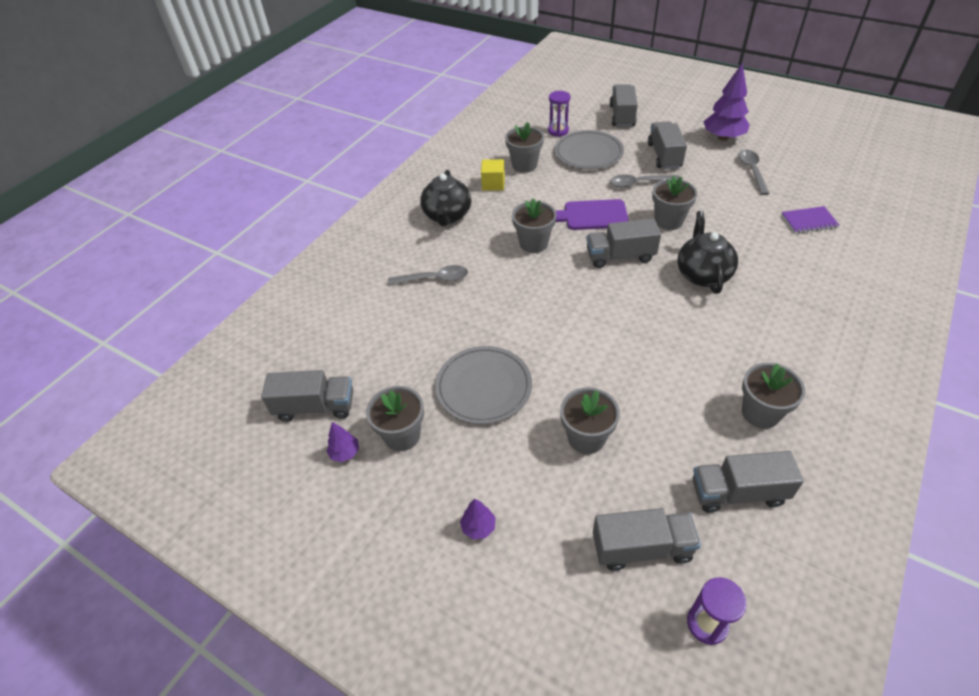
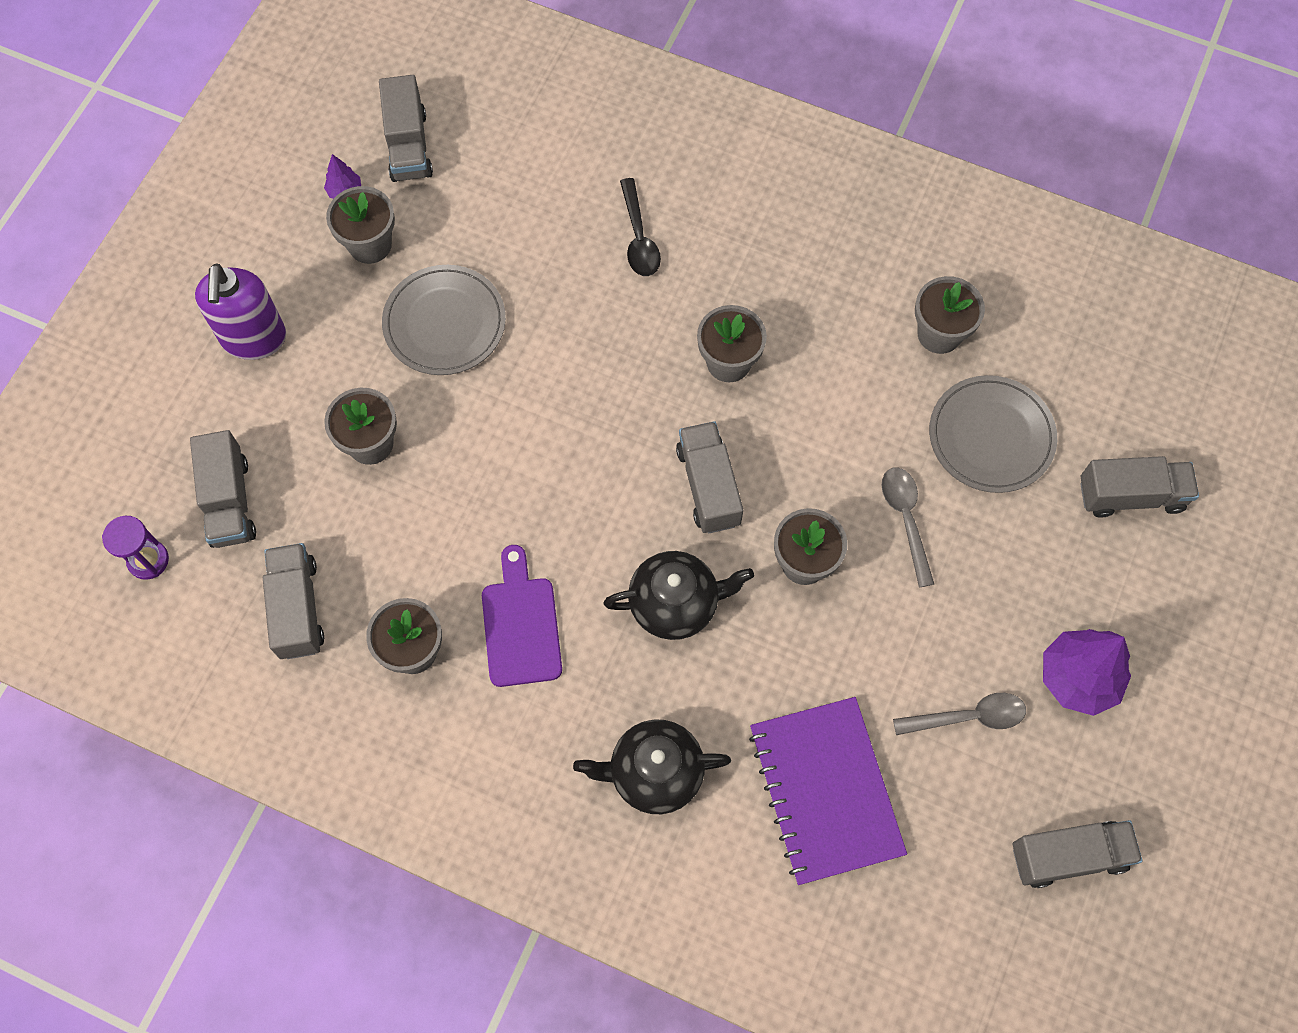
camera: 80 degrees right, 20 degrees up
grey spoon [388,265,468,285] -> black spoon [620,178,661,276]
black teapot [420,170,471,226] -> black teapot moved to [573,720,731,814]
purple tree [460,499,496,540] -> purple soap dispenser [195,263,286,360]
yellow cube [481,159,505,191] -> none
purple hourglass [548,91,570,137] -> none
purple cutting board [556,199,629,230] -> purple cutting board moved to [482,545,562,687]
grey truck [648,121,687,169] -> grey truck moved to [1013,820,1142,888]
purple notebook [781,206,839,233] -> purple notebook [749,697,907,885], size x2.05

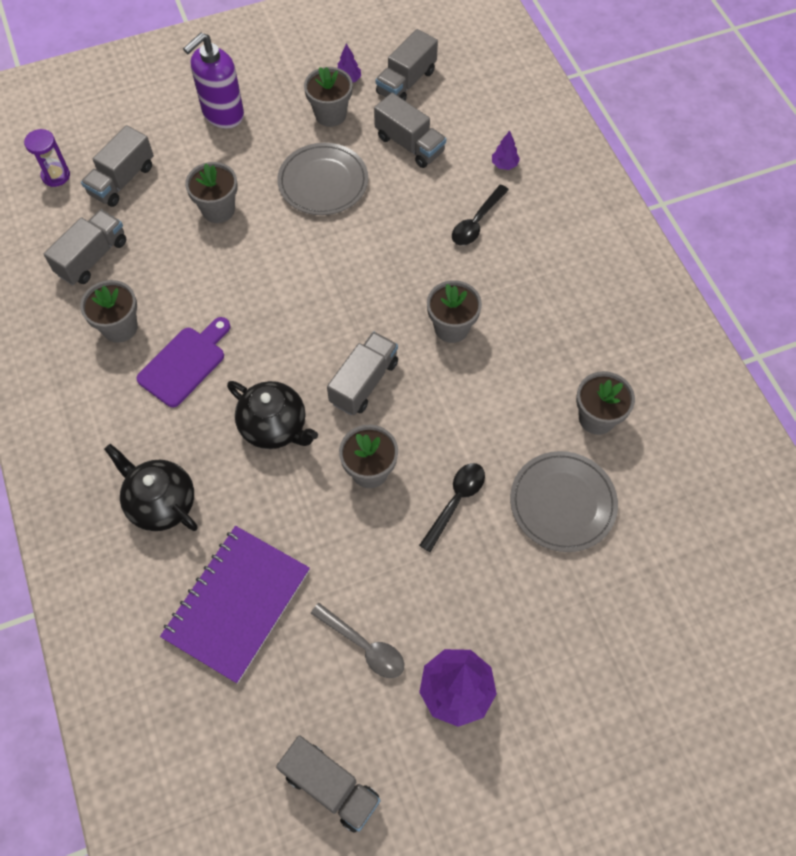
camera: 45 degrees right, 5 degrees down
grey spoon [882,468,934,588] -> black spoon [419,463,485,552]
grey truck [1080,456,1199,517] -> grey truck moved to [374,93,446,168]
none -> purple tree [492,131,520,170]

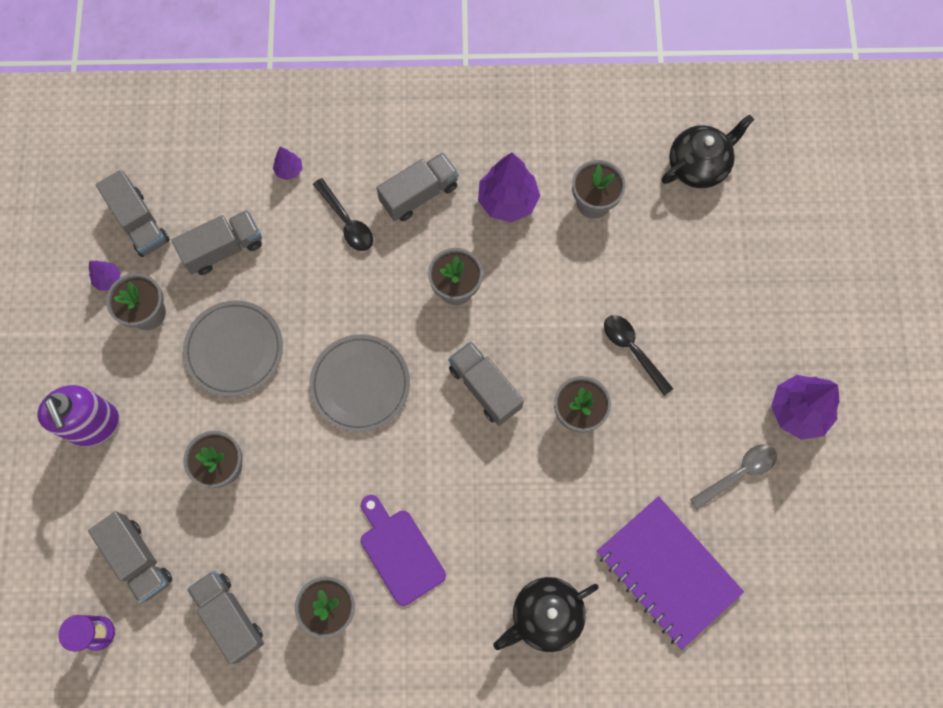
camera: 70 degrees left, 10 degrees up
black teapot [227,381,318,449] -> black teapot moved to [662,115,754,188]
grey truck [276,735,381,833] -> grey truck moved to [377,152,459,221]
grey plate [510,451,618,552] -> grey plate moved to [309,334,410,432]
none -> purple tree [478,153,540,222]

